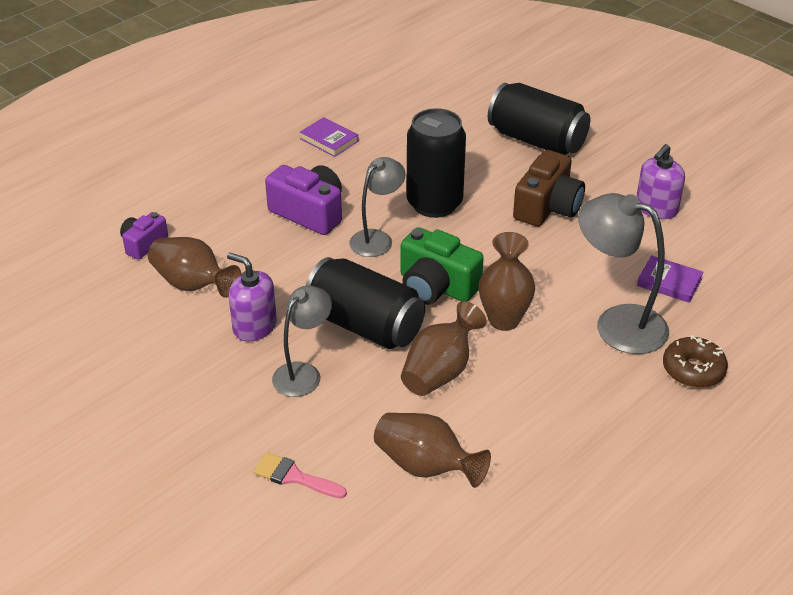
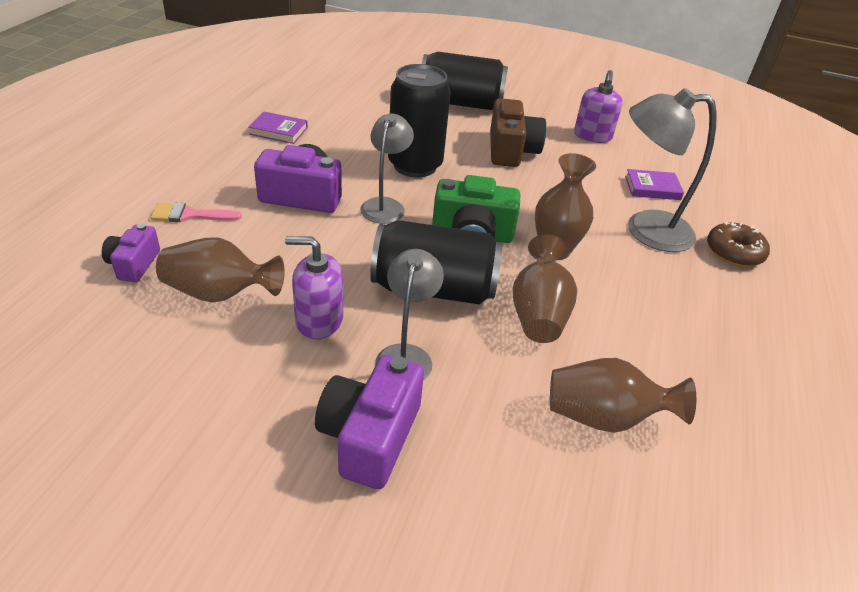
camera: 30 degrees left, 0 degrees up
pink brush [254,452,347,499] -> pink brush moved to [150,203,242,222]
none -> purple camera [315,355,424,489]

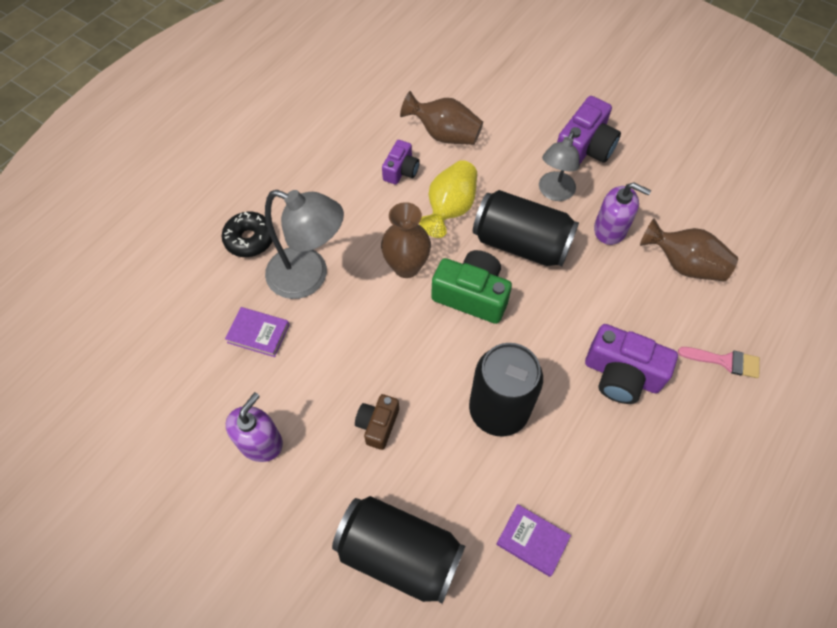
camera: 160 degrees left, 20 degrees up
purple camera [102,223,160,282] -> purple camera moved to [382,140,420,185]
purple book [249,112,308,144] -> purple book moved to [496,504,571,577]
grey lamp [360,114,414,224] -> none
brown camera [490,98,546,167] -> brown camera [355,394,399,450], size x0.59
brown vase [513,234,577,343] -> yellow vase [419,160,477,238]
brown donut [707,222,770,267] -> black donut [222,212,272,257]

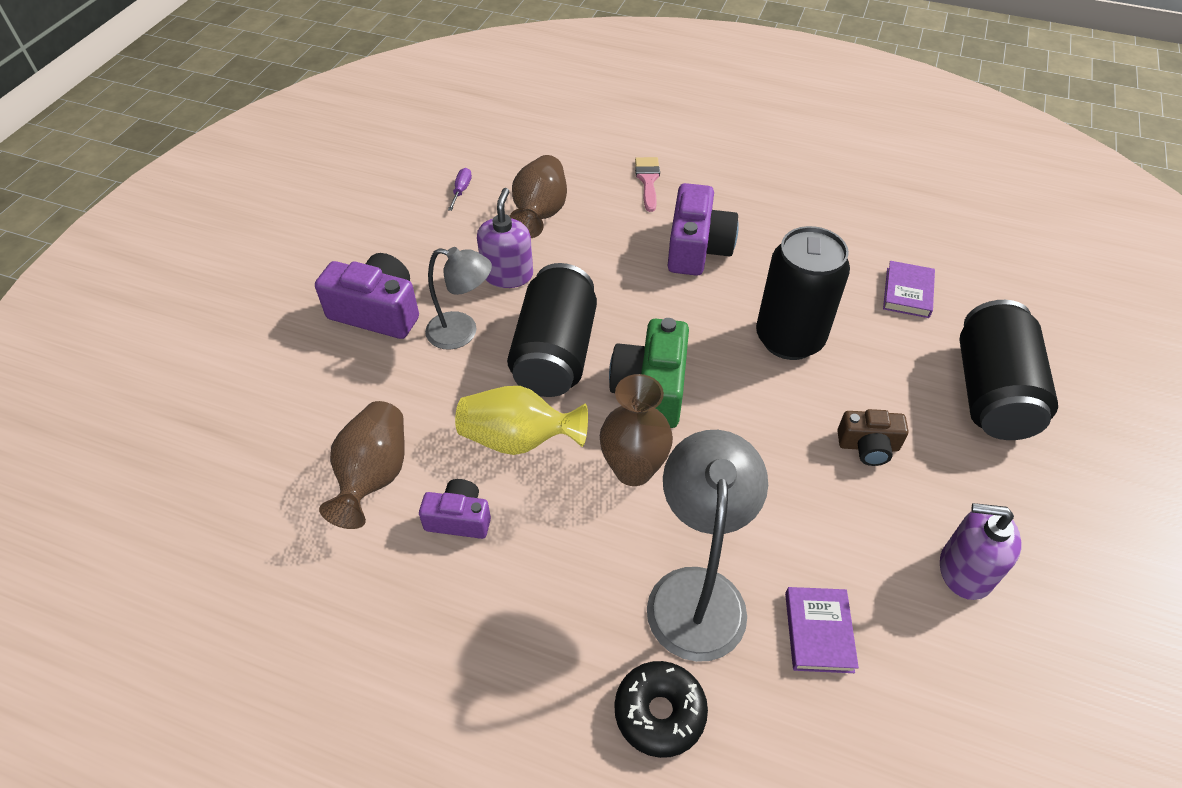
camera: 105 degrees left, 10 degrees down
none -> purple screwdriver [448,168,472,211]

